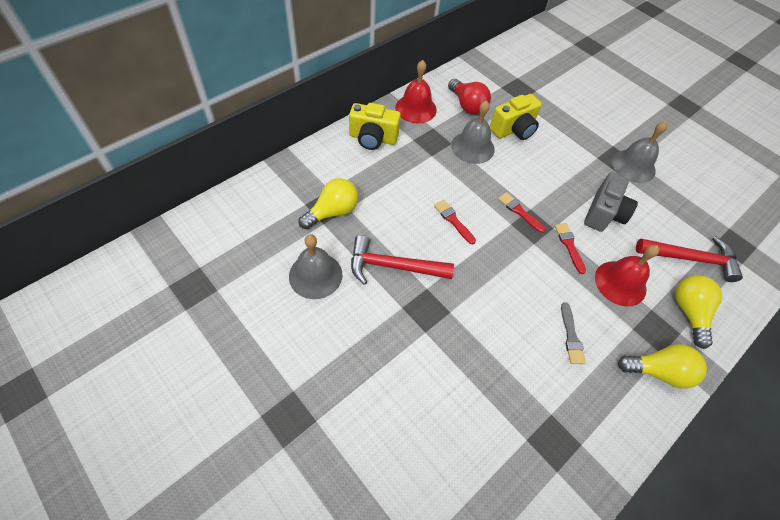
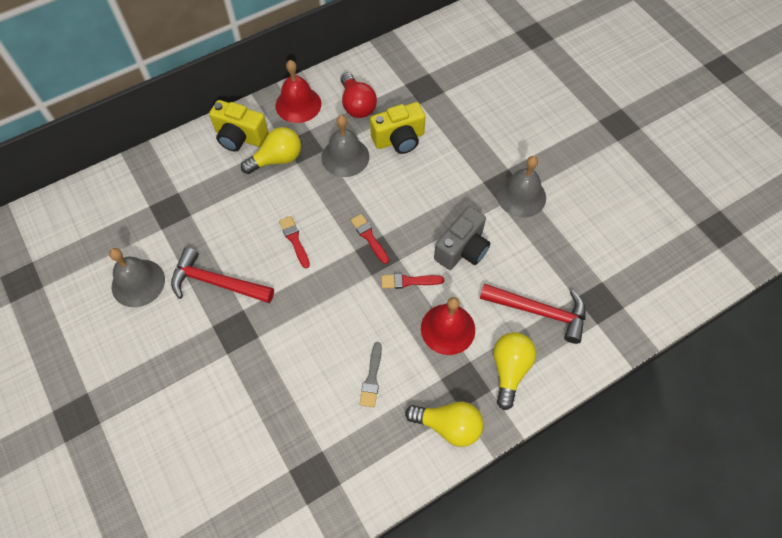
camera: 15 degrees right, 5 degrees up
yellow light bulb [299,178,358,229] -> yellow light bulb moved to [241,127,301,174]
red brush [555,223,586,274] -> red brush turned 90 degrees counterclockwise [381,274,444,289]

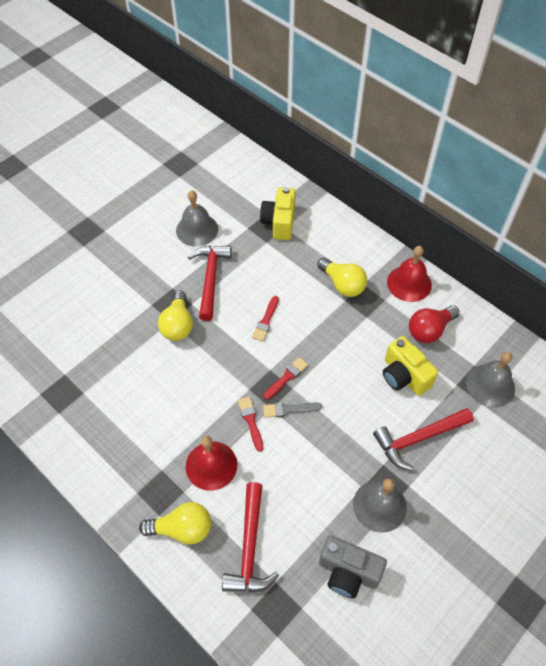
camera: 75 degrees right, 5 degrees down
yellow camera [209,100,269,152] -> yellow camera moved to [260,187,296,240]
red brush [279,216,310,268] -> red brush turned 150 degrees clockwise [252,296,279,341]
grey bell [321,115,369,177] -> grey bell moved to [466,352,515,407]
grey brush [360,342,382,408] -> grey brush moved to [263,403,322,418]
yellow light bulb [405,402,484,447] -> yellow light bulb moved to [158,291,193,341]
grey camera [434,206,490,270] -> grey camera moved to [319,535,387,598]
none -> red hammer [373,408,474,470]

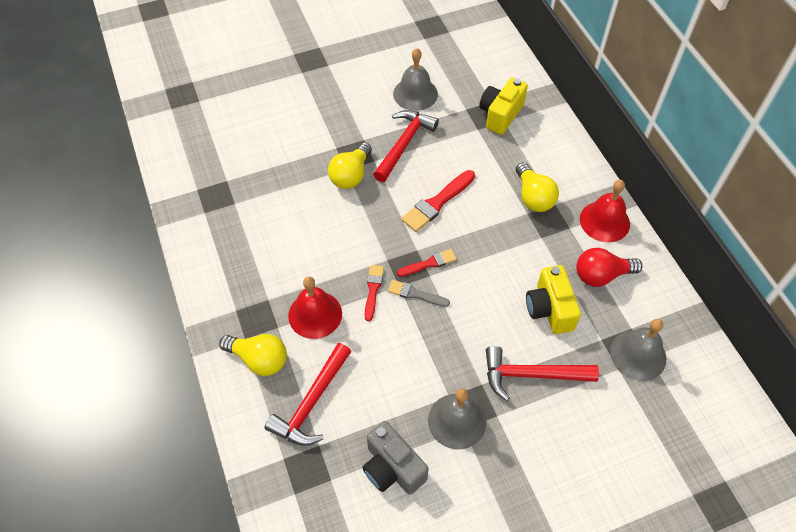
camera: 25 degrees right, 0 degrees up
red brush [252,296,279,341] -> red brush [401,170,475,232], size x1.61

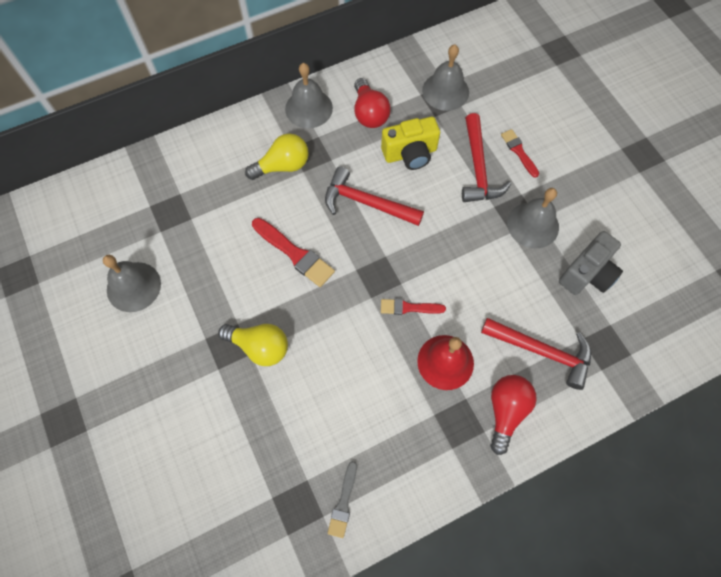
camera: 95 degrees left, 10 degrees up
yellow light bulb [219,334,287,376] -> red light bulb [490,375,537,455]
red hammer [373,110,439,182] -> red hammer moved to [325,167,424,226]
grey brush [388,280,450,307] -> grey brush moved to [328,461,357,538]
red brush [397,249,457,277] -> red brush moved to [501,129,539,178]
yellow camera [479,77,528,135] -> none
red bell [580,180,630,242] -> grey bell [285,63,333,128]

